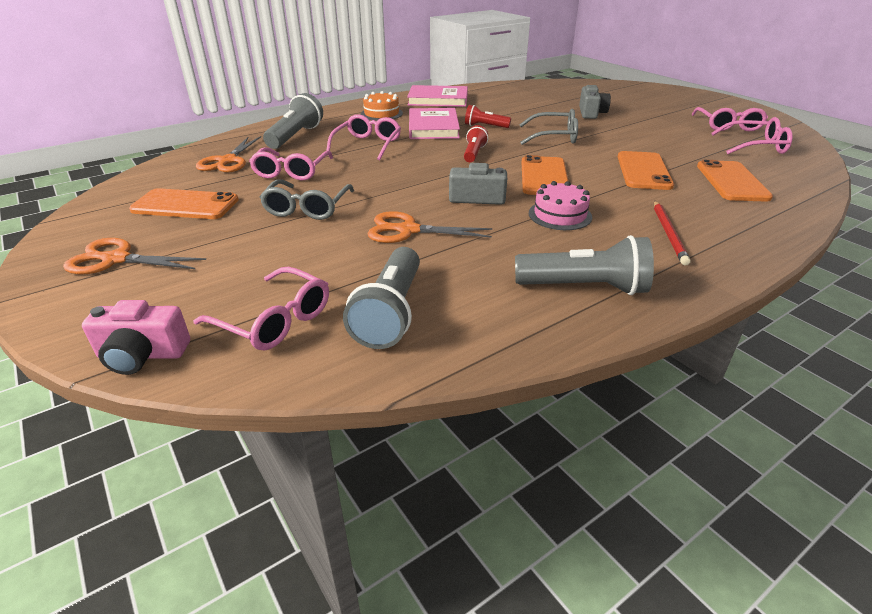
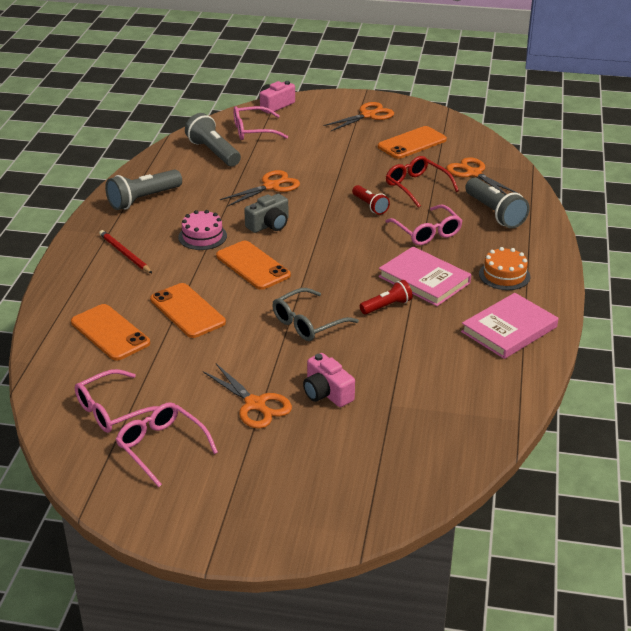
camera: 135 degrees right, 0 degrees up
pink glasses [249,147,333,180] -> red glasses [386,156,459,208]
grey glasses [260,179,354,220] -> none
red flashlight [464,125,488,162] -> red flashlight moved to [352,185,390,215]
grey camera [579,85,611,119] -> pink camera [303,353,355,407]
none -> orange scissors [203,364,292,429]

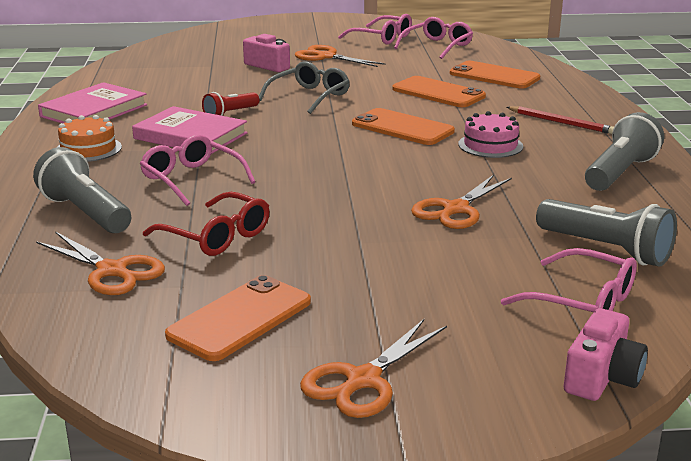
camera: 165 degrees right, 10 degrees down
pink glasses [234,106,288,140] -> pink glasses turned 60 degrees clockwise [501,248,637,312]
grey camera [244,194,289,233] -> none
red flashlight [352,185,390,215] -> none

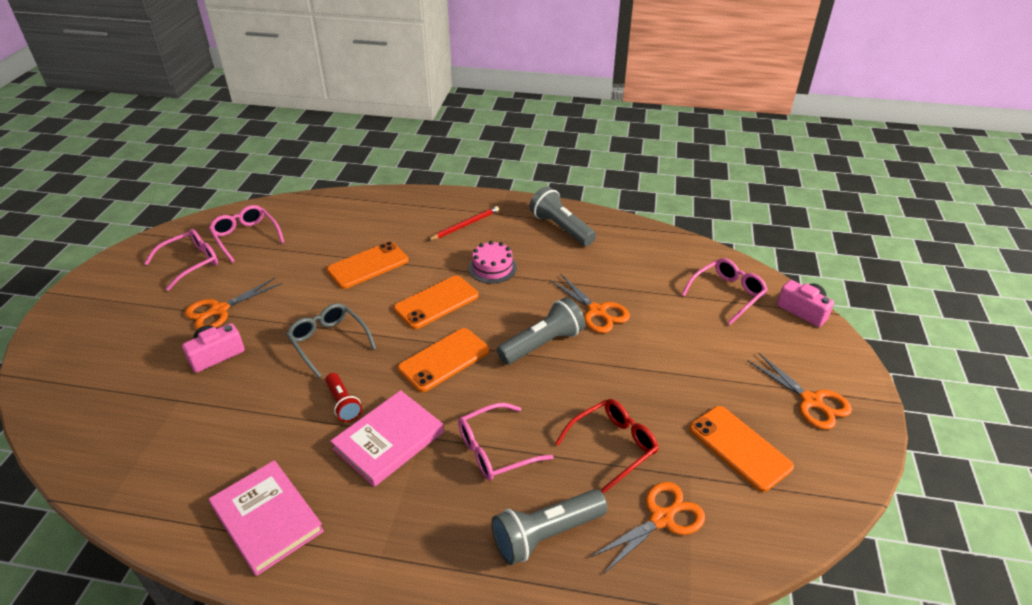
camera: 75 degrees left, 15 degrees up
orange cake [56,115,122,162] -> none
orange phone [450,61,540,89] -> orange phone moved to [398,328,489,392]
grey flashlight [536,199,677,267] -> grey flashlight moved to [497,297,586,365]

